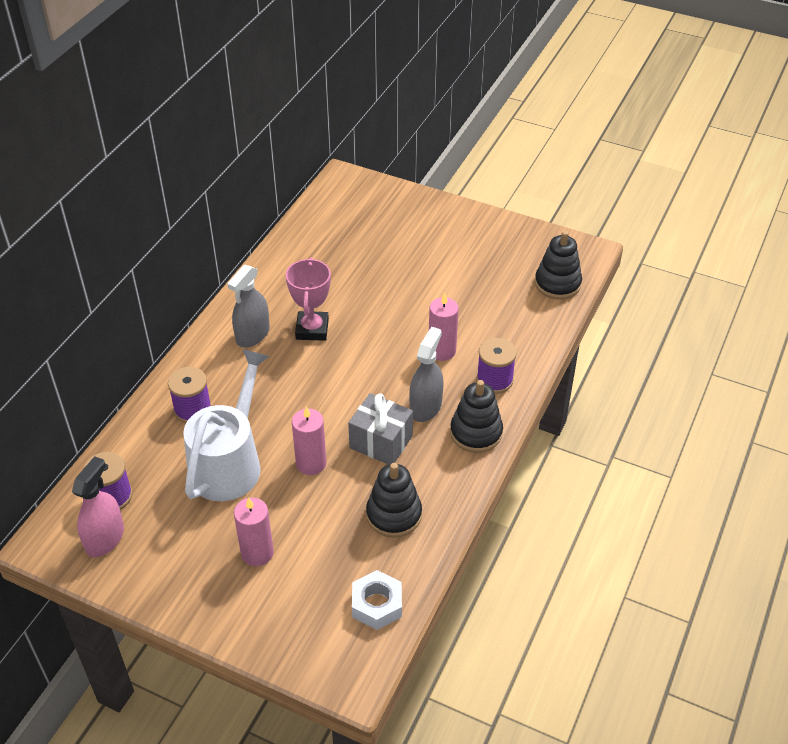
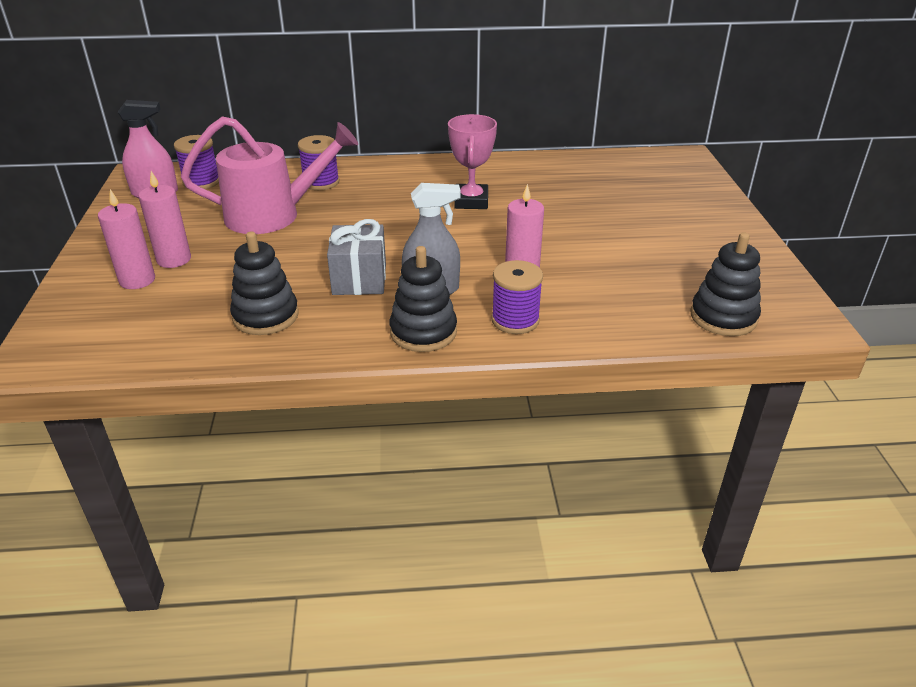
camera: 60 degrees right, 10 degrees down
white watering can [183,349,269,501] -> pink watering can [181,116,358,234]
grey spray bottle [227,265,270,347] -> none
pink trophy [286,258,331,341] -> pink trophy turned 60 degrees counterclockwise [448,114,497,209]
pink candle [292,406,326,475] -> pink candle moved to [98,189,155,289]
white nut [352,570,402,630] -> none

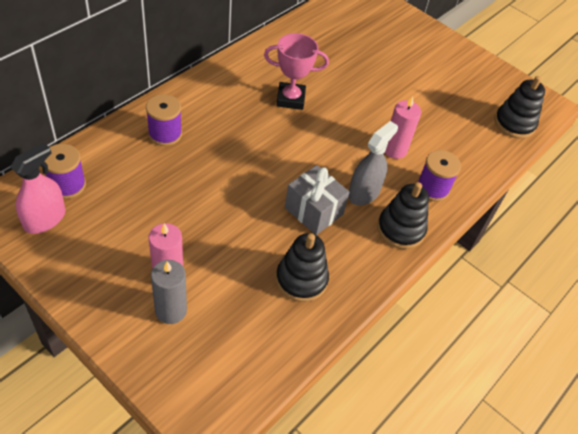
camera: 50 degrees left, 15 degrees up
pink candle [98,189,155,289] -> grey candle [151,260,187,324]
pink watering can [181,116,358,234] -> none
pink trophy [448,114,497,209] -> pink trophy turned 45 degrees counterclockwise [264,33,329,110]

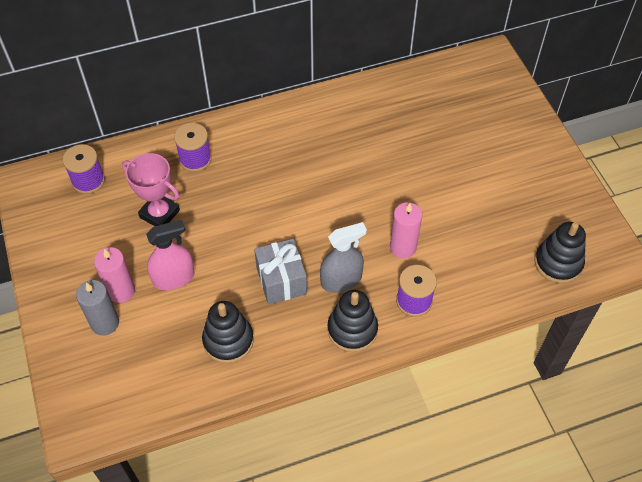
camera: 35 degrees right, 5 degrees up
pink spray bottle [10,142,66,234] -> pink spray bottle moved to [146,220,195,290]
pink trophy [264,33,329,110] -> pink trophy moved to [122,153,180,226]

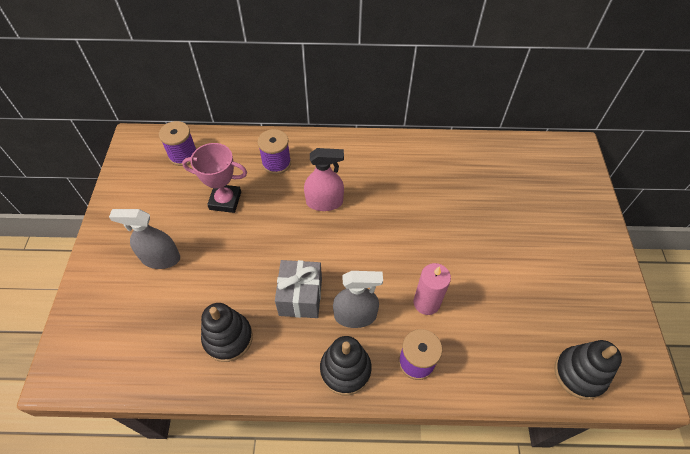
camera: 20 degrees right, 0 degrees up
grey candle [76,280,119,336] -> none
pink candle [94,247,135,303] -> grey spray bottle [109,209,180,269]
pink trophy [122,153,180,226] -> pink trophy turned 45 degrees counterclockwise [182,143,247,213]
pink spray bottle [146,220,195,290] -> pink spray bottle moved to [304,148,344,211]

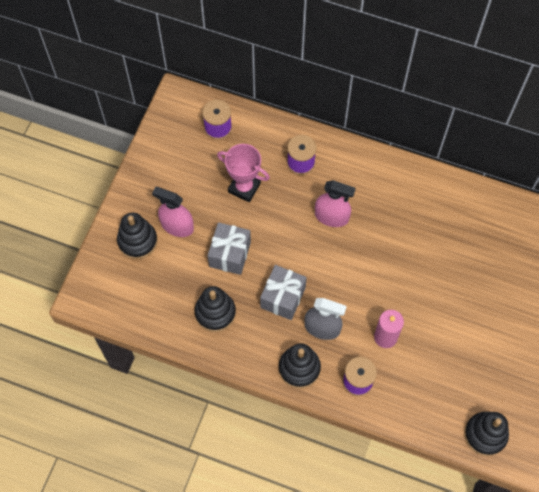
camera: 20 degrees right, 10 degrees up
grey spray bottle [109,209,180,269] -> pink spray bottle [152,187,194,237]
none -> black stacking toy [117,213,157,259]
none -> grey gift [208,222,251,275]

